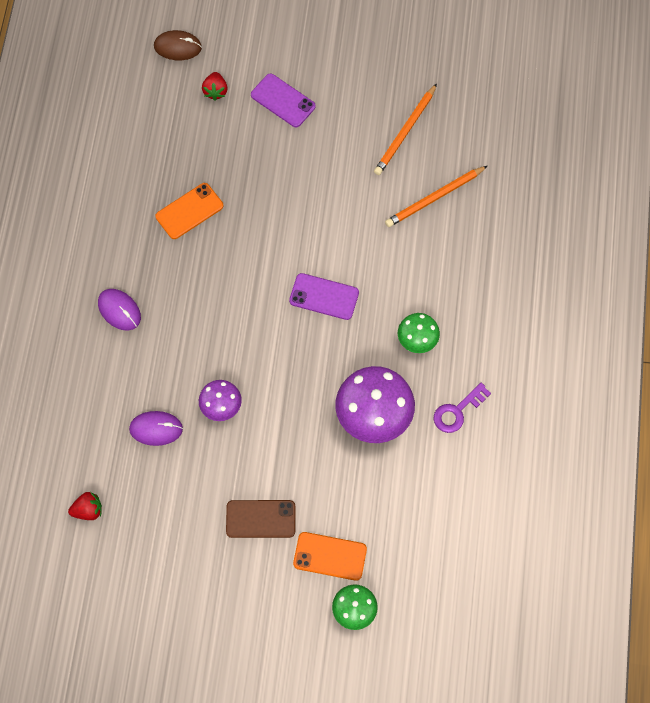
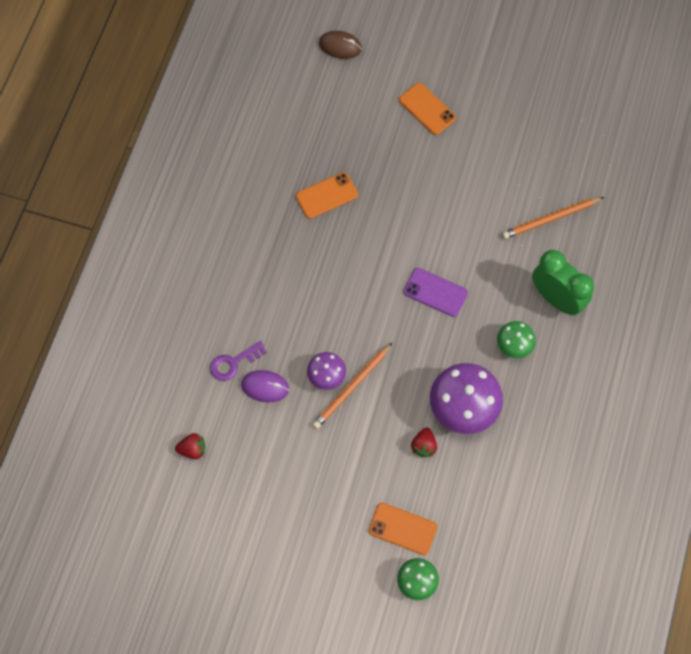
camera: 10 degrees right, 0 degrees up
purple mouse [98,289,141,331] -> none
red strawberry [202,72,228,101] -> red strawberry moved to [411,428,437,457]
brown phone [226,500,295,538] -> none
purple phone [251,74,316,127] -> orange phone [399,83,456,135]
orange pencil [374,83,437,175] -> orange pencil moved to [312,342,393,429]
purple key [434,383,491,433] -> purple key moved to [210,341,267,381]
none -> green clock [532,250,594,315]

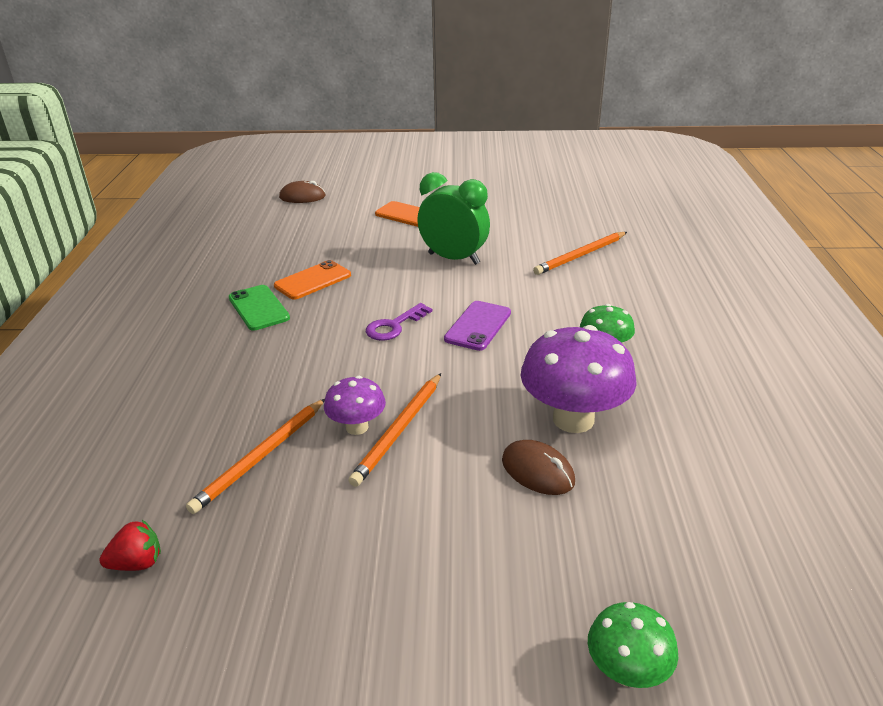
camera: 15 degrees left, 35 degrees down
purple key [210,341,267,381] -> purple key moved to [366,303,432,341]
purple mouse [241,370,289,402] -> orange pencil [186,399,325,514]
orange phone [368,503,437,555] -> none
purple phone [403,268,468,317] -> purple phone turned 75 degrees counterclockwise [444,301,511,351]
red strawberry [411,428,437,457] -> brown mouse [502,440,575,495]
green clock [532,250,594,315] -> green clock moved to [417,172,490,265]
none -> green phone [229,285,290,331]

